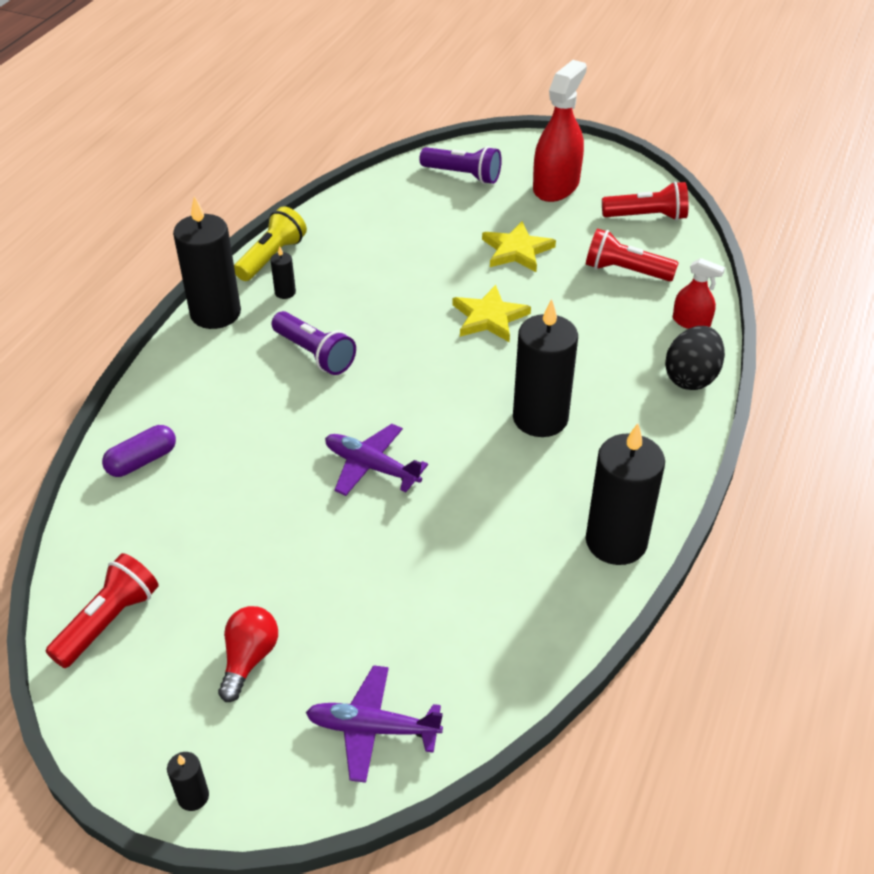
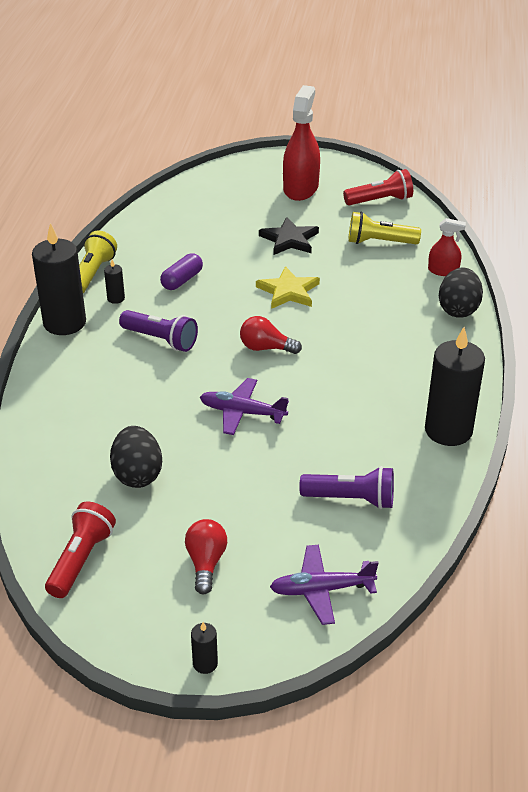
camera: 15 degrees left, 5 degrees down
purple capsule [102,425,176,477] -> purple capsule moved to [160,253,203,290]
purple flashlight [419,146,502,184] -> purple flashlight moved to [299,466,394,509]
yellow star [482,221,556,272] -> black star [259,217,319,255]
black candle [513,299,578,437] -> none
red flashlight [586,228,679,282] -> yellow flashlight [348,212,421,244]
none -> black egg [110,426,162,488]
none -> red light bulb [240,316,302,354]

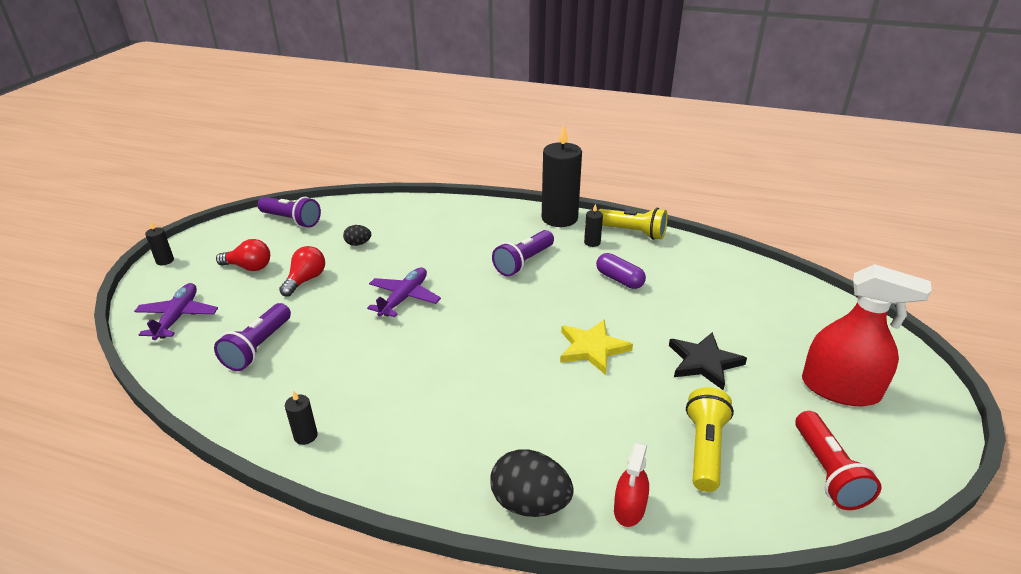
camera: 100 degrees right, 5 degrees down
red flashlight [45,502,116,598] -> purple flashlight [257,197,321,228]
black egg [110,426,162,488] -> black egg [343,225,371,246], size x0.52
red light bulb [240,316,302,354] -> red light bulb moved to [279,246,325,297]
black candle [425,327,485,446] -> black candle [285,391,318,445], size x0.42

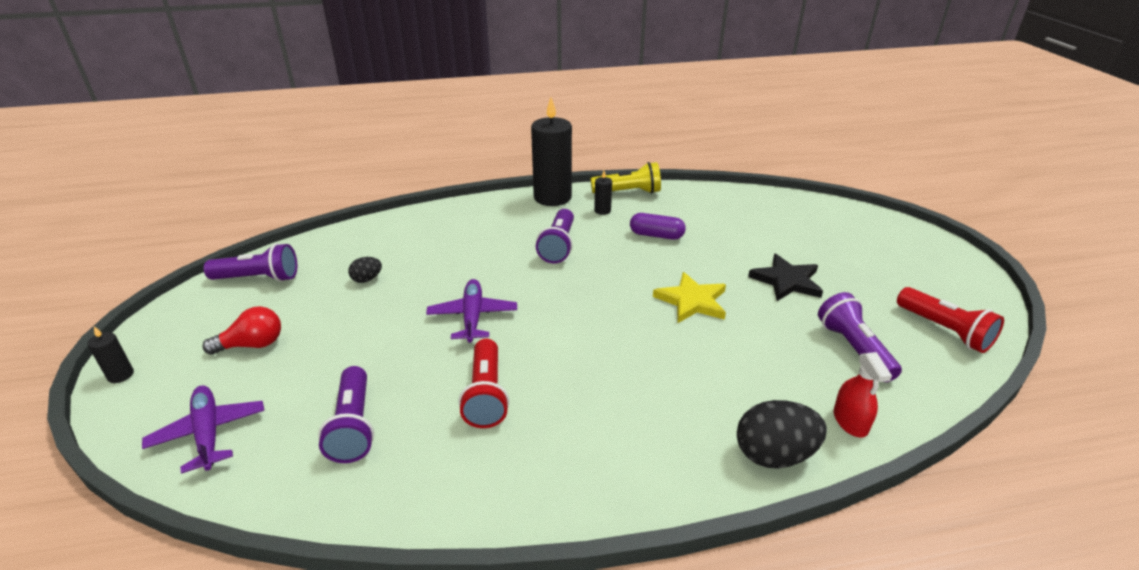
camera: 30 degrees left, 0 degrees up
red light bulb [279,246,325,297] -> none
black candle [285,391,318,445] -> none
yellow flashlight [686,387,734,492] -> purple flashlight [818,292,902,382]
red spray bottle [802,264,932,406] -> none
none -> red flashlight [459,339,509,428]

